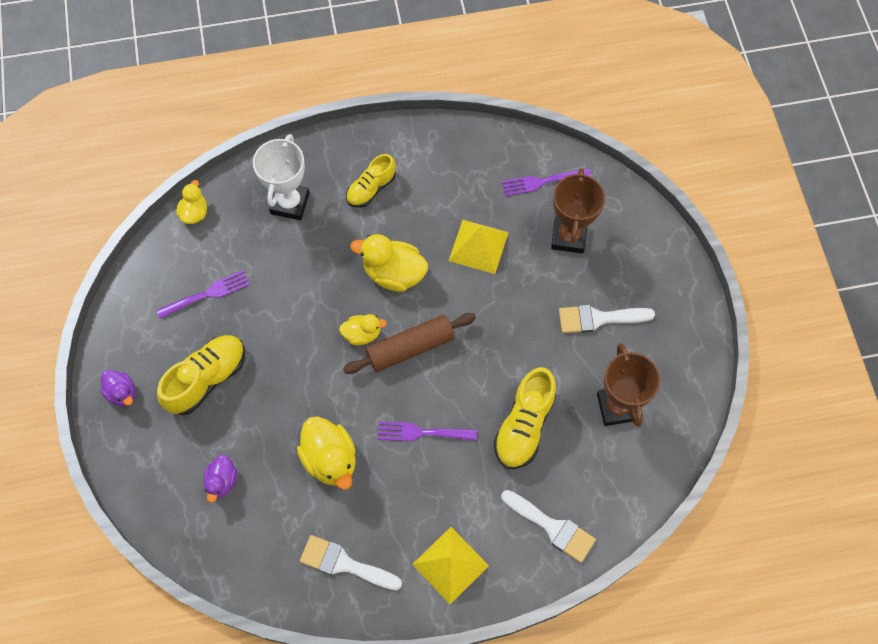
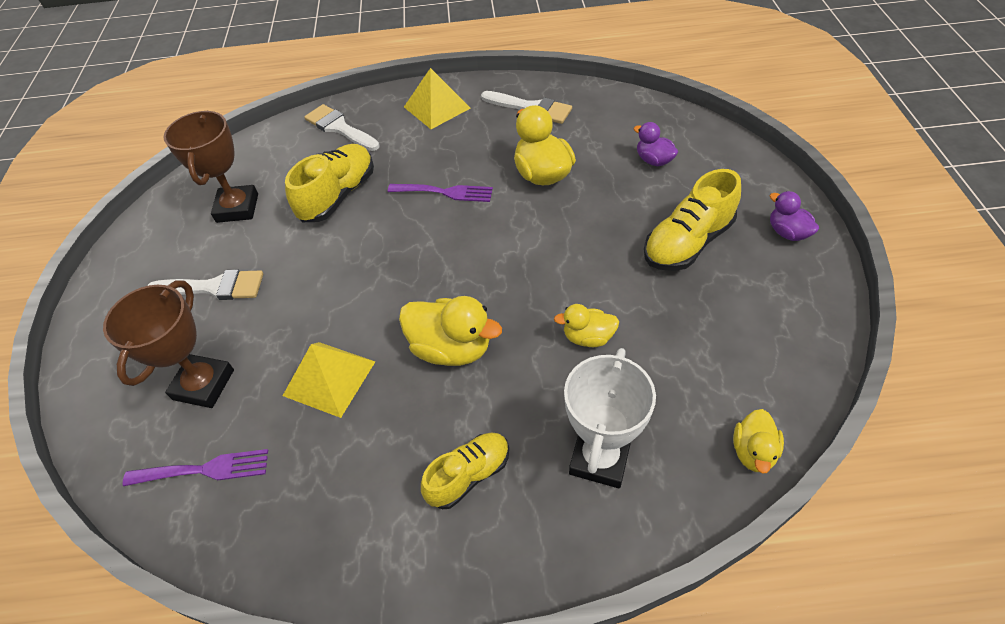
camera: 170 degrees left, 15 degrees down
purple fork [156,270,250,319] -> none
purple duck [204,454,237,503] -> purple duck turned 60 degrees counterclockwise [633,122,678,166]
yellow duck [339,314,387,345] -> yellow duck moved to [554,304,619,347]
brown rolling pin [343,313,476,374] -> none

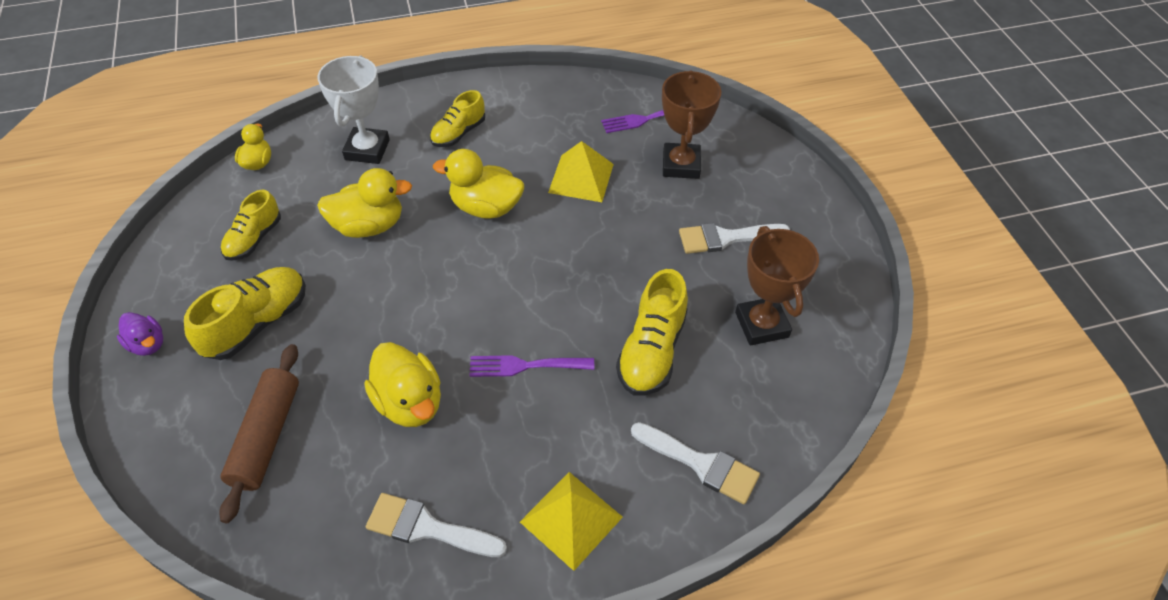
camera: 165 degrees right, 0 degrees up
yellow duck [554,304,619,347] -> yellow duck [317,168,412,238], size x1.69
purple duck [633,122,678,166] -> brown rolling pin [219,344,299,523]
none -> yellow shoe [221,190,281,261]

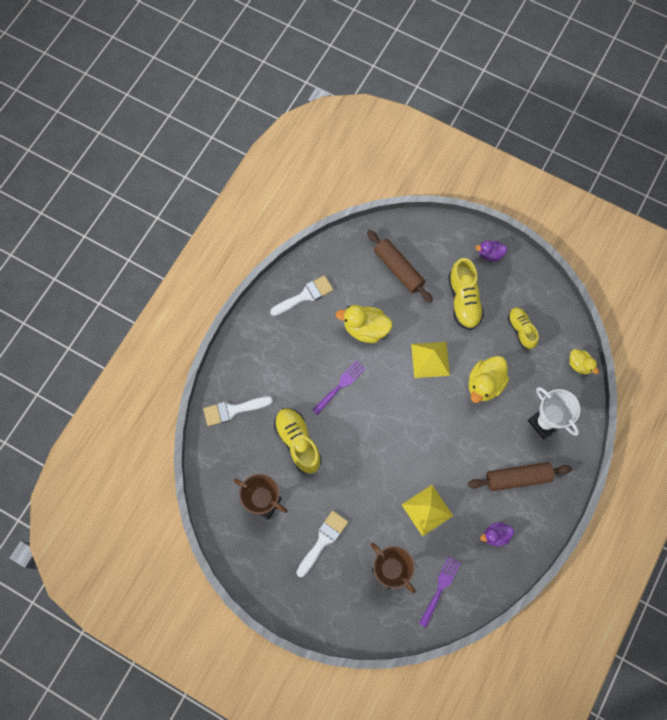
camera: 135 degrees right, 20 degrees up
yellow shoe [430,90,485,147] -> brown rolling pin [468,462,572,491]
yellow duck [433,149,524,219] -> none
yellow pyramid [520,472,623,571] -> yellow pyramid moved to [411,342,450,378]
none -> purple duck [480,522,514,546]

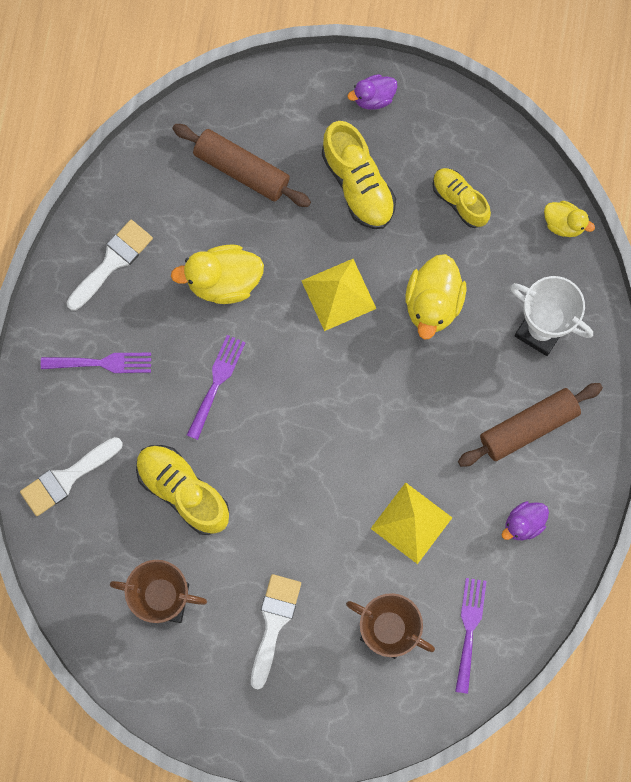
camera: 20 degrees left, 5 degrees up
none -> purple fork [41,353,151,373]

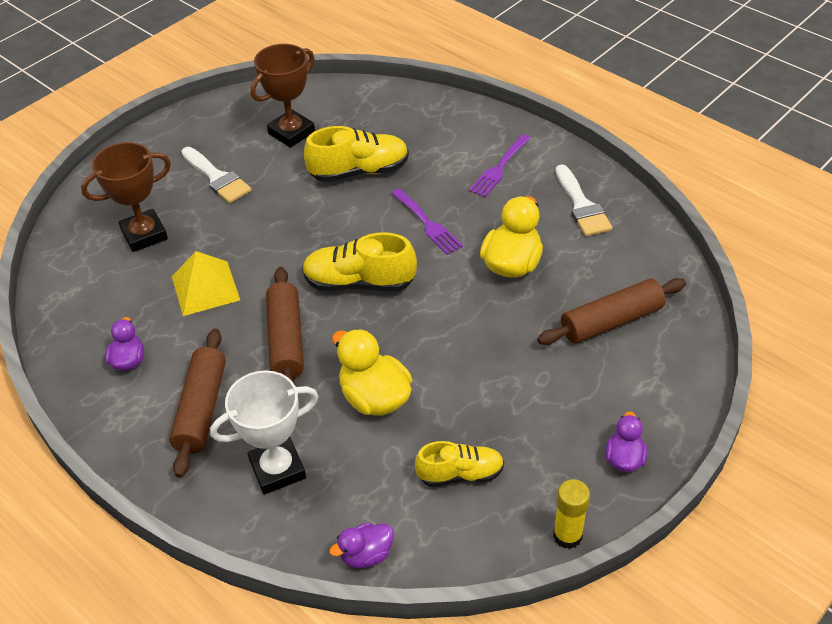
camera: 125 degrees right, 30 degrees down
white brush [20,437,123,516] -> none
yellow pyramid [302,259,376,331] -> none
yellow shoe [322,121,396,229] -> yellow shoe moved to [302,232,417,292]
purple fork [455,578,487,694] -> none
yellow duck [544,201,595,237] -> purple duck [329,523,394,568]
none -> brown rolling pin [266,267,304,385]
none -> yellow glue stick [553,479,590,549]

